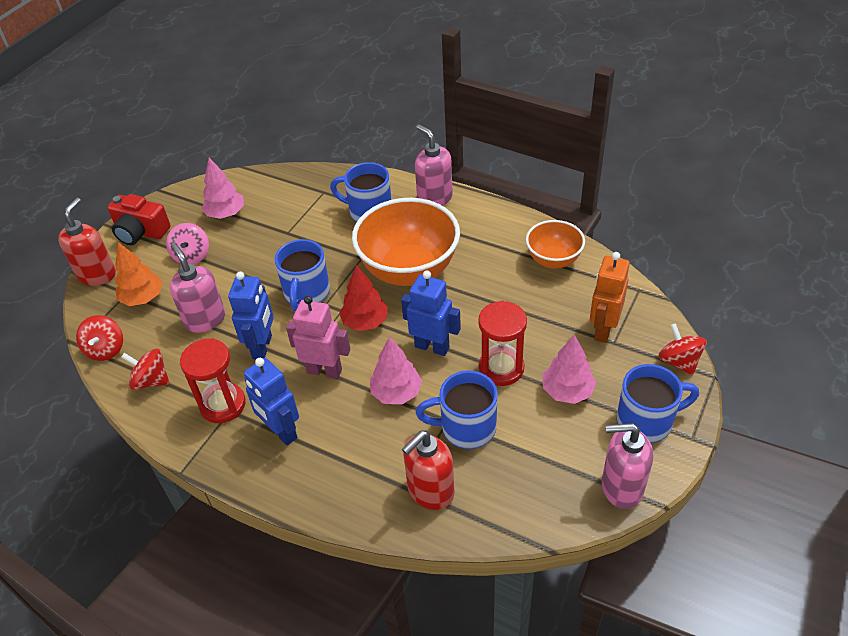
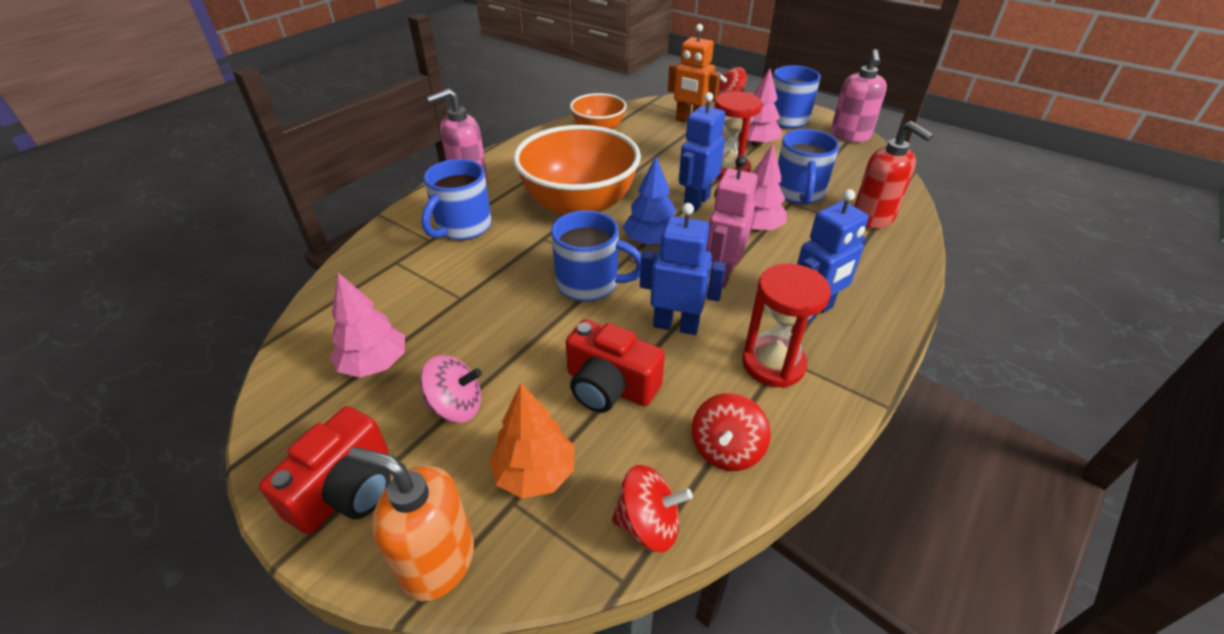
camera: 85 degrees left, 5 degrees down
red soap dispenser [58,198,116,286] -> orange soap dispenser [348,447,474,601]
pink soap dispenser [170,243,225,333] -> red camera [566,319,665,413]
red tree [339,265,388,331] -> blue tree [623,156,676,246]

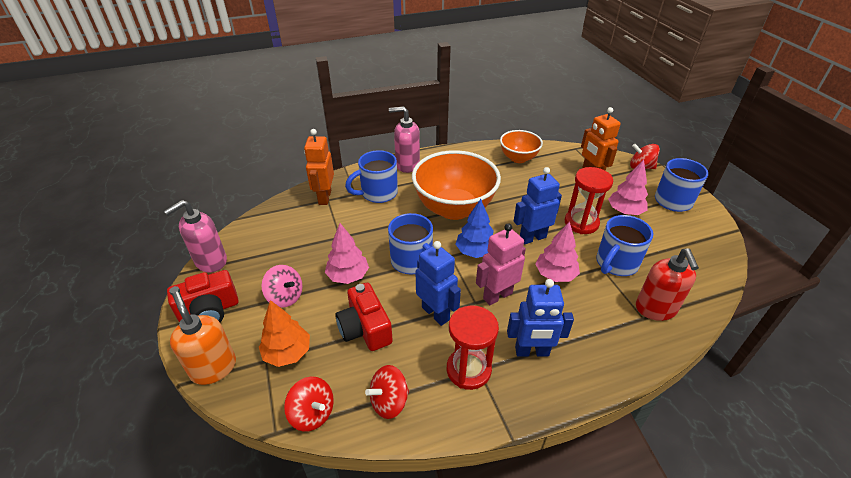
camera: 35 degrees right, 0 degrees up
pink tree [330,273,405,378] -> pink tree moved to [325,223,369,284]
pink soap dispenser [831,49,887,142] -> pink soap dispenser moved to [164,200,227,273]
none -> orange robot [304,129,334,205]

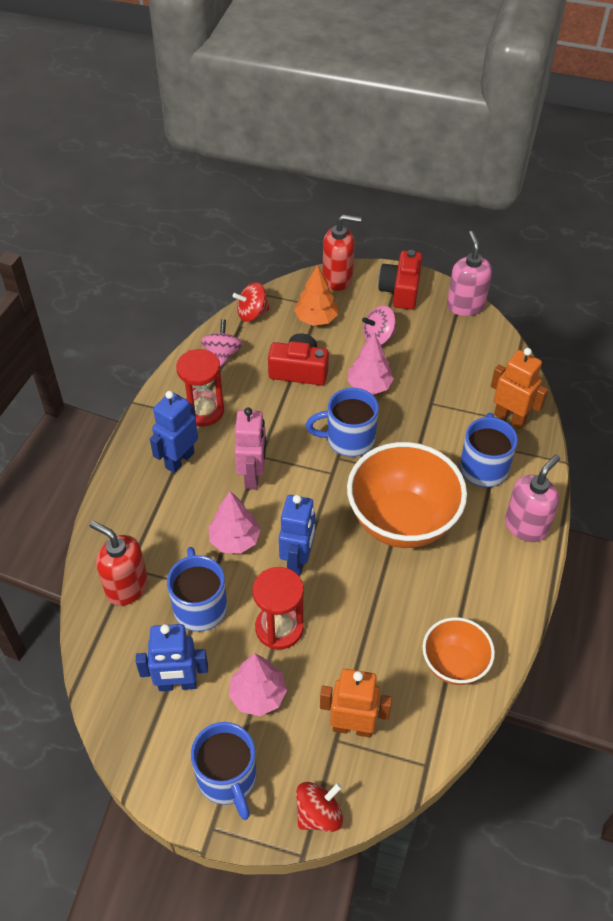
camera: 125 degrees right, 10 degrees up
orange soap dispenser [170,292,236,385] -> red soap dispenser [322,215,361,291]
red spinning top [365,365,409,419] -> pink spinning top [201,319,243,367]
blue robot [416,241,461,326] -> blue robot moved to [136,624,208,691]
blue tree [455,199,494,258] -> none

